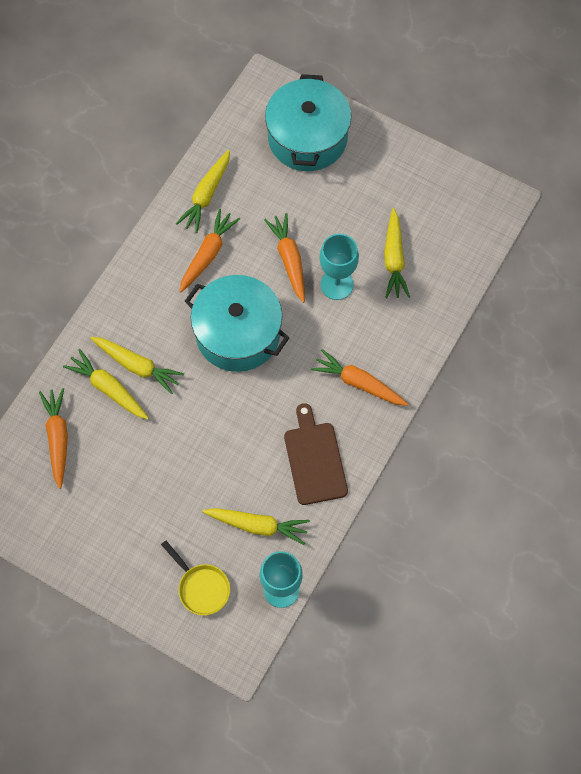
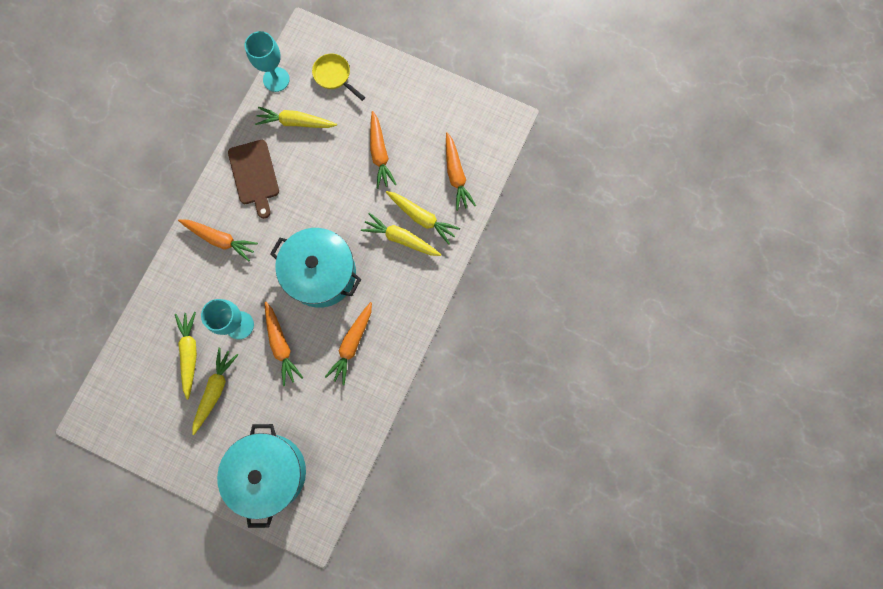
camera: 175 degrees right, 10 degrees up
yellow carrot [176,150,230,233] -> yellow carrot moved to [192,348,238,435]
none -> orange carrot [370,111,397,189]

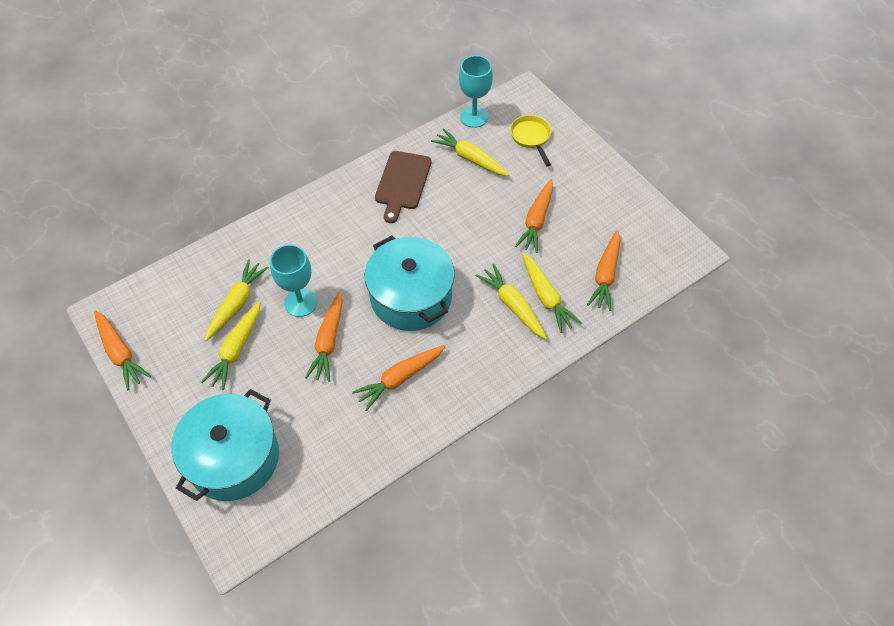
camera: 30 degrees right, 20 degrees down
orange carrot [178,219,258,261] -> orange carrot moved to [94,310,151,390]
yellow carrot [192,348,238,435] -> yellow carrot turned 150 degrees clockwise [201,301,261,390]

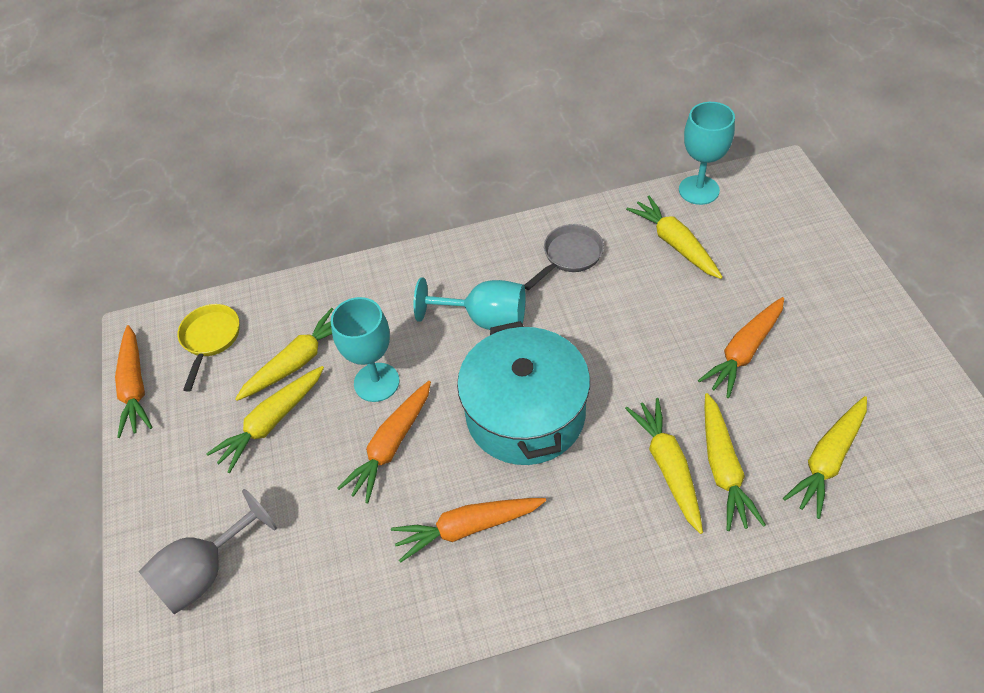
camera: 25 degrees right, 5 degrees down
turquoise pot [172,389,279,501] -> grey goblet [139,489,277,614]
brown cutting board [375,151,432,223] -> grey pan [524,224,604,290]
yellow pan [510,115,551,166] -> yellow pan moved to [178,304,239,392]
orange carrot [587,230,620,311] -> yellow carrot [783,396,867,519]
none -> turquoise goblet [414,277,525,330]

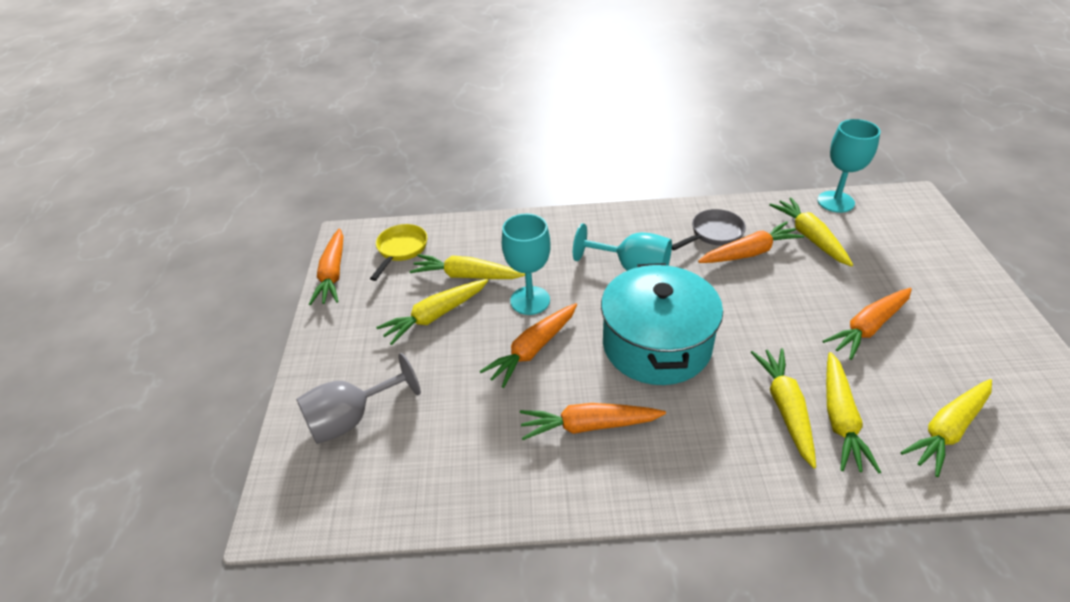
camera: 10 degrees right, 10 degrees down
yellow carrot [235,308,333,401] -> yellow carrot turned 135 degrees counterclockwise [410,254,525,279]
none -> orange carrot [698,221,804,263]

